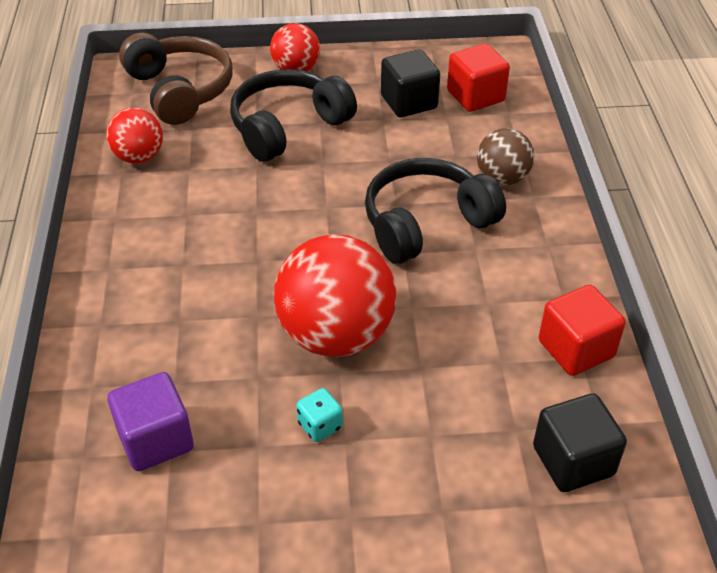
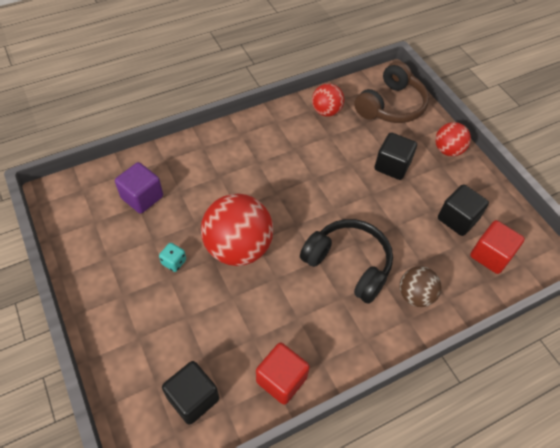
camera: 65 degrees right, 10 degrees up
black headphones [230,69,357,162] -> black cube [374,132,417,180]

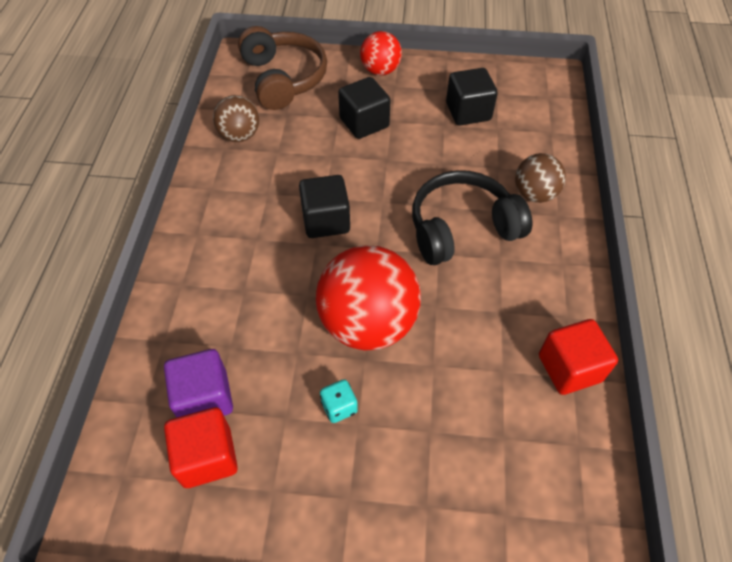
camera: 55 degrees left, 0 degrees up
black cube [162,361,219,425] -> black cube moved to [299,175,350,238]
red ball [312,83,344,117] -> brown ball [213,95,259,142]
red cube [470,220,525,274] -> red cube moved to [164,407,238,488]

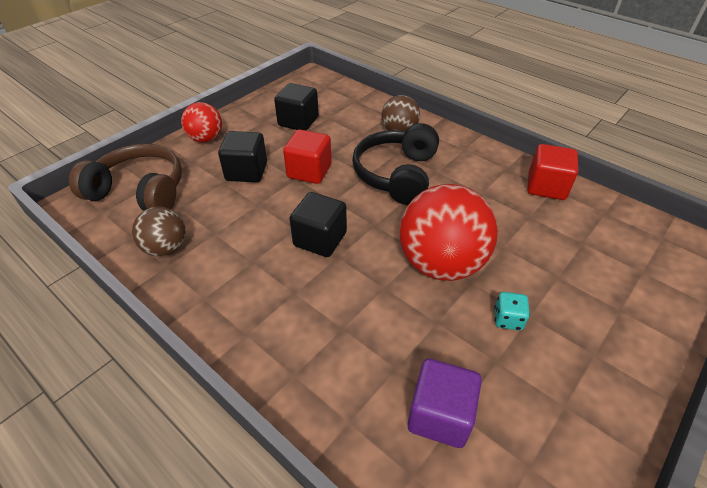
camera: 55 degrees left, 10 degrees down
red cube [164,407,238,488] -> red cube moved to [283,129,332,184]

